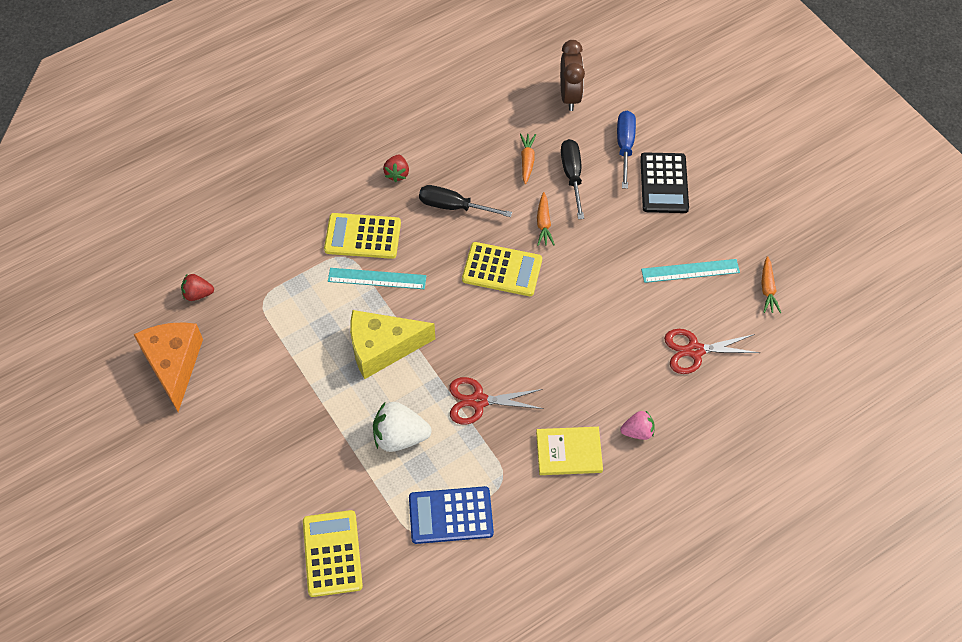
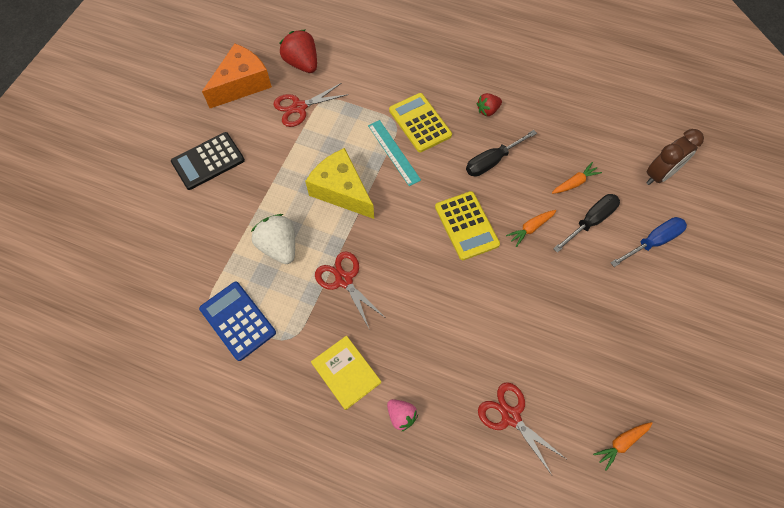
camera: 55 degrees right, 5 degrees up
red strawberry [181,274,214,301] -> red strawberry [279,29,317,73], size x1.71
yellow calculator [303,510,363,597] -> none
black screwdriver [419,185,512,217] -> black screwdriver turned 105 degrees counterclockwise [466,130,537,177]
black calculator [640,152,689,213] -> black calculator moved to [171,132,245,190]
turquoise ruler [641,259,740,283] -> none
none -> red scissors [273,83,349,127]

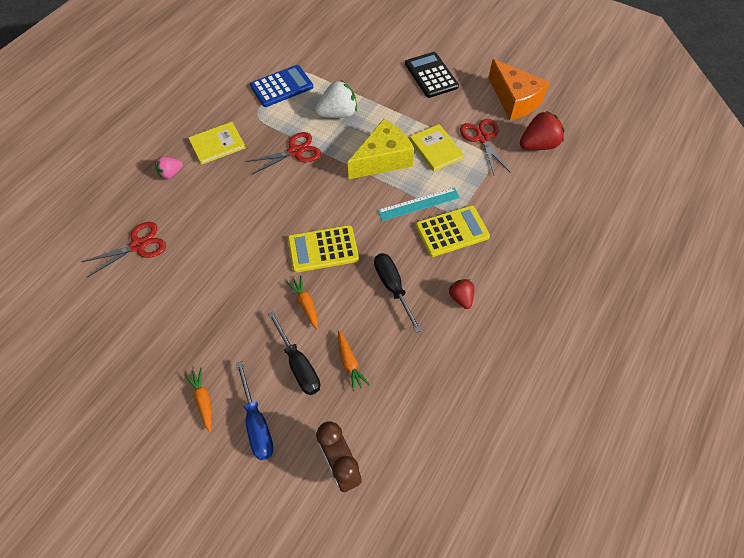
camera: 100 degrees right, 5 degrees down
orange carrot [593,422,653,471] -> orange carrot moved to [184,368,212,432]
none -> yellow book [410,124,464,172]

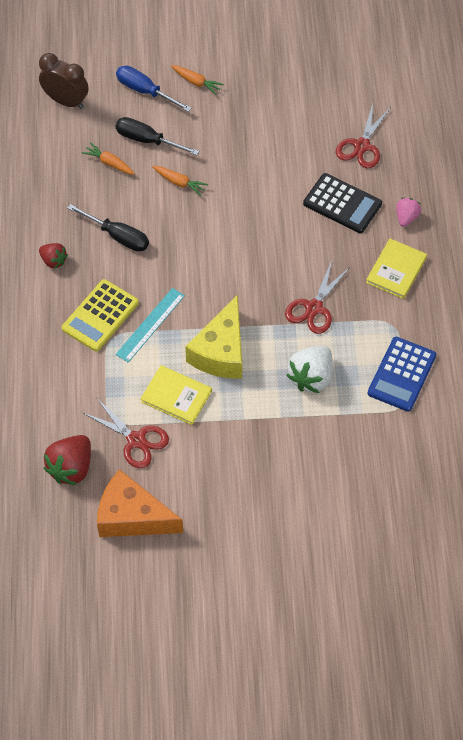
camera: 145 degrees right, 0 degrees up
yellow calculator [288,225,359,273] -> none
black calculator [405,52,459,98] -> black calculator moved to [303,173,382,233]

